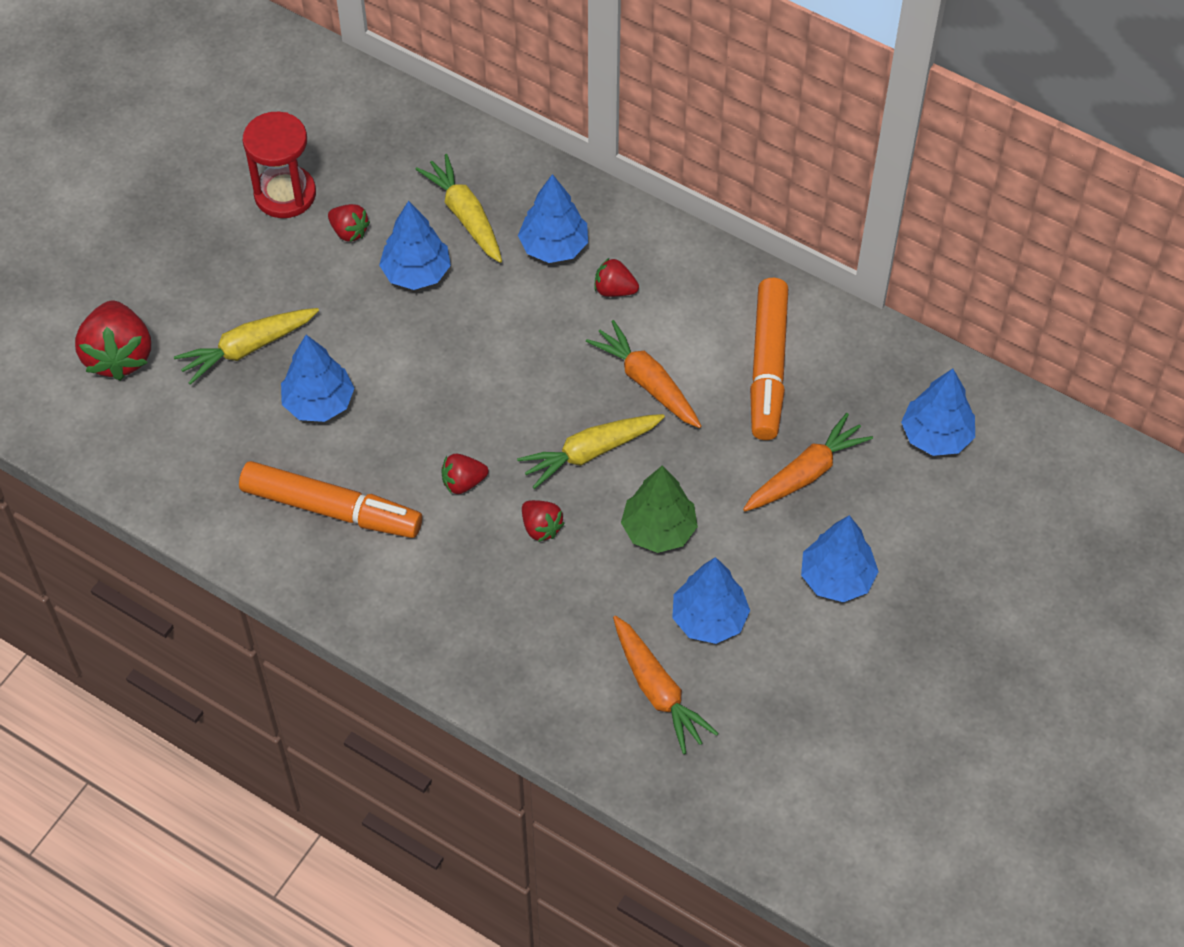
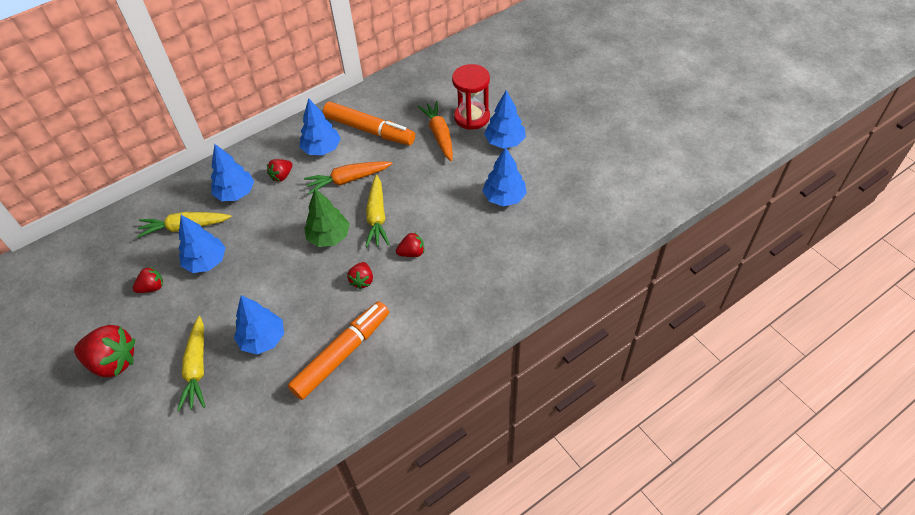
camera: 65 degrees left, 5 degrees down
red strawberry [75,301,151,381] -> red strawberry moved to [74,325,136,377]
red hourglass [243,112,316,218] -> red hourglass moved to [452,64,490,130]
orange carrot [613,616,719,754] -> none
green tree [621,465,698,553] -> green tree moved to [304,189,350,247]
blue tree [901,369,975,456] -> blue tree moved to [300,98,341,155]

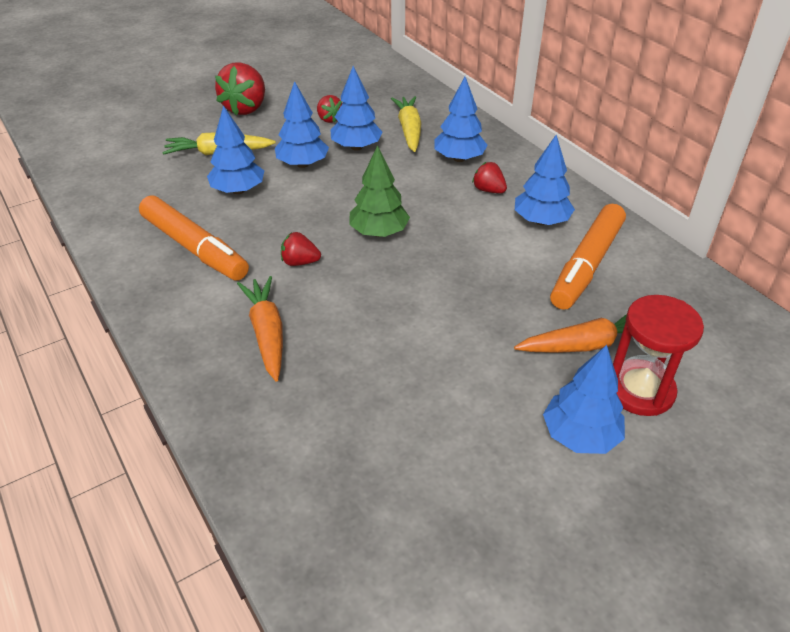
camera: 90 degrees right, 10 degrees down
orange carrot [304,161,393,194] -> orange carrot moved to [237,276,283,381]
yellow carrot [365,175,390,247] -> none
red strawberry [396,232,424,257] -> none
blue tree [483,147,527,206] -> blue tree moved to [275,81,329,168]

